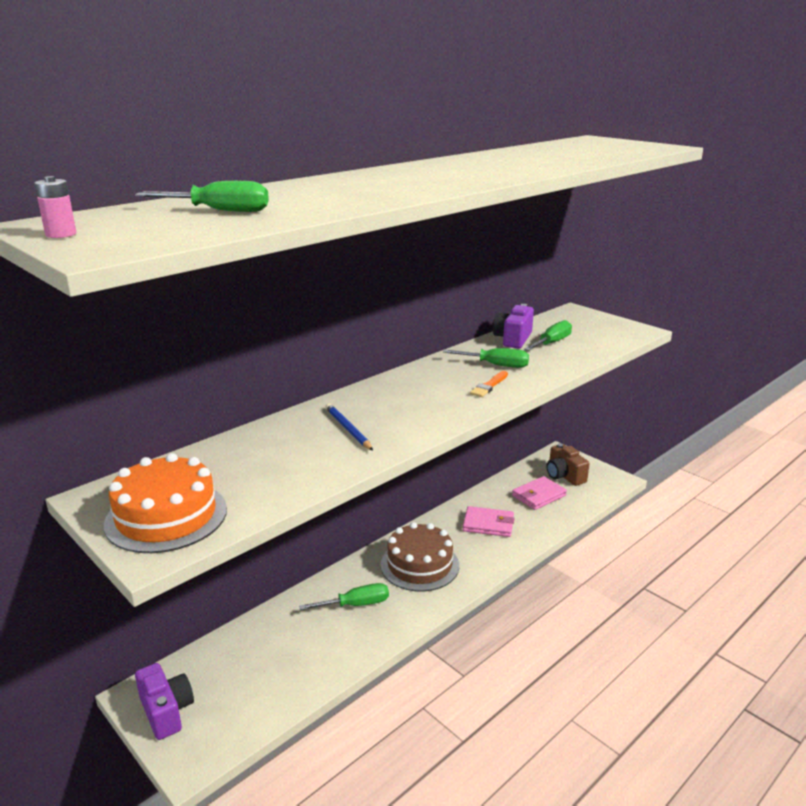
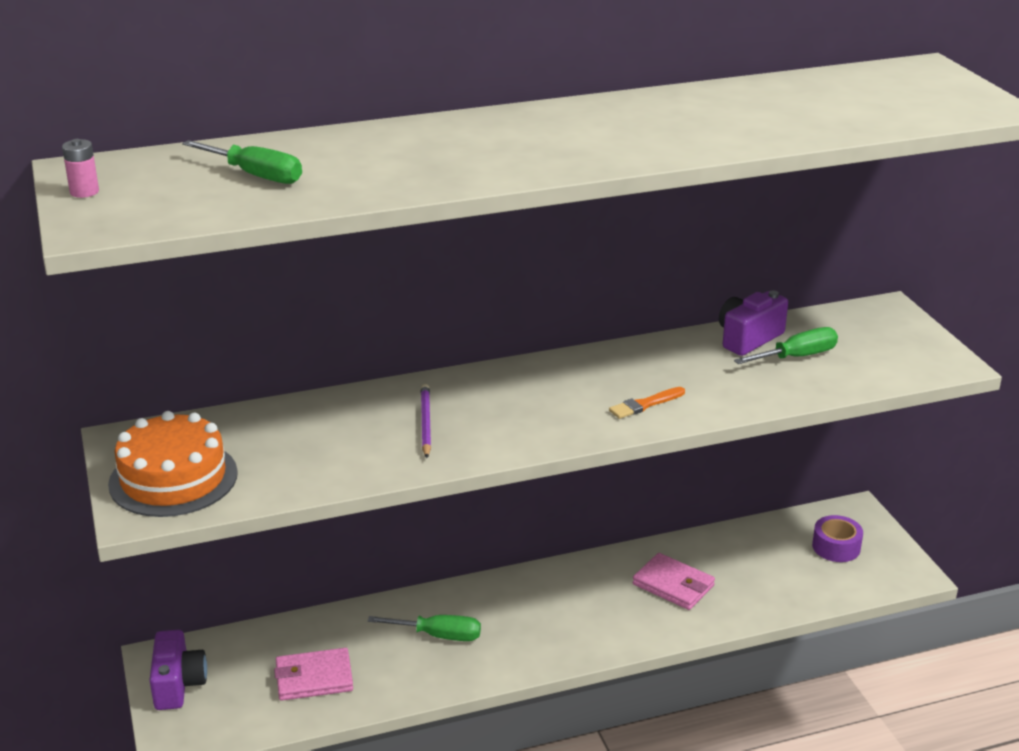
camera: 25 degrees right, 5 degrees up
blue pencil [325,403,373,450] -> purple pencil [421,384,431,458]
brown cake [381,522,459,592] -> none
green screwdriver [443,348,529,368] -> none
pink wallet [512,476,567,510] -> pink wallet moved to [274,648,353,701]
brown camera [546,443,590,486] -> purple tape [812,515,863,562]

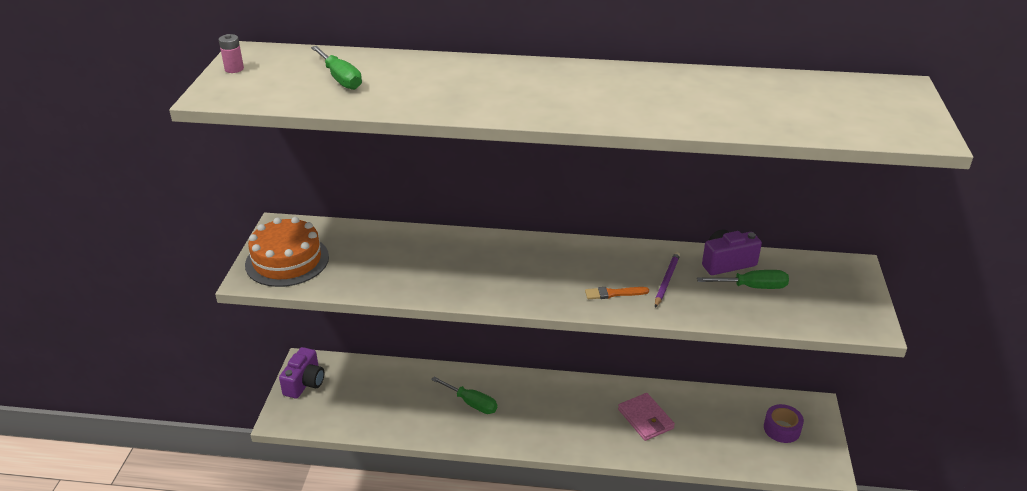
camera: 25 degrees right, 5 degrees up
pink wallet [274,648,353,701] -> none
purple pencil [421,384,431,458] -> purple pencil moved to [655,252,680,308]

